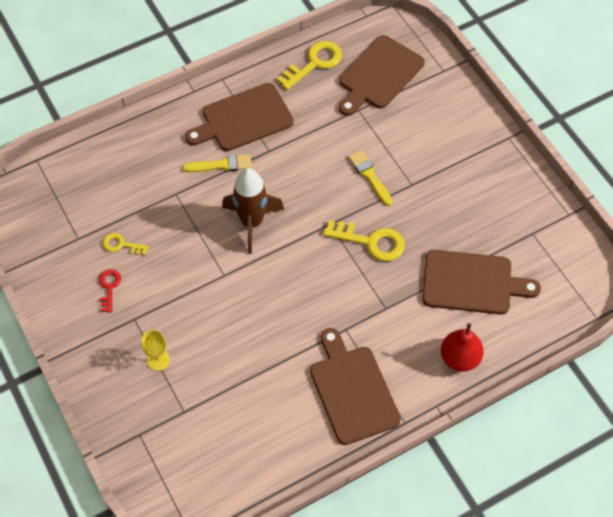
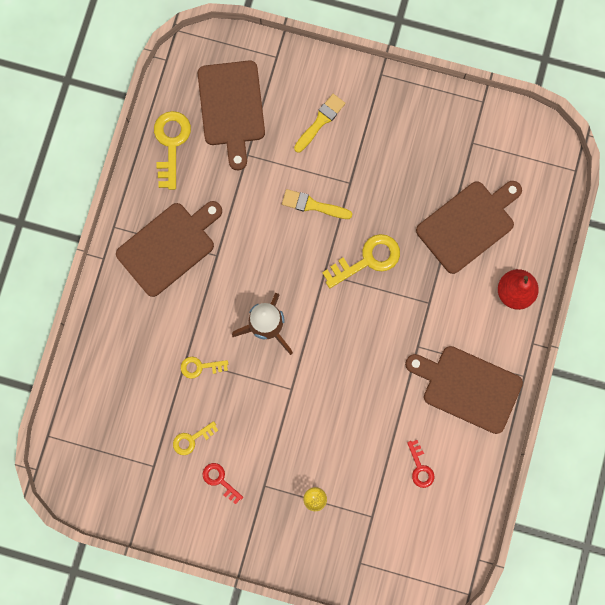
camera: 45 degrees left, 20 degrees up
yellow brush [182,154,252,172] -> yellow brush moved to [294,94,345,153]
brown cutting board [185,83,294,151] -> brown cutting board turned 150 degrees counterclockwise [116,201,222,297]
none -> yellow key [181,357,228,379]
none -> red key [407,440,434,488]

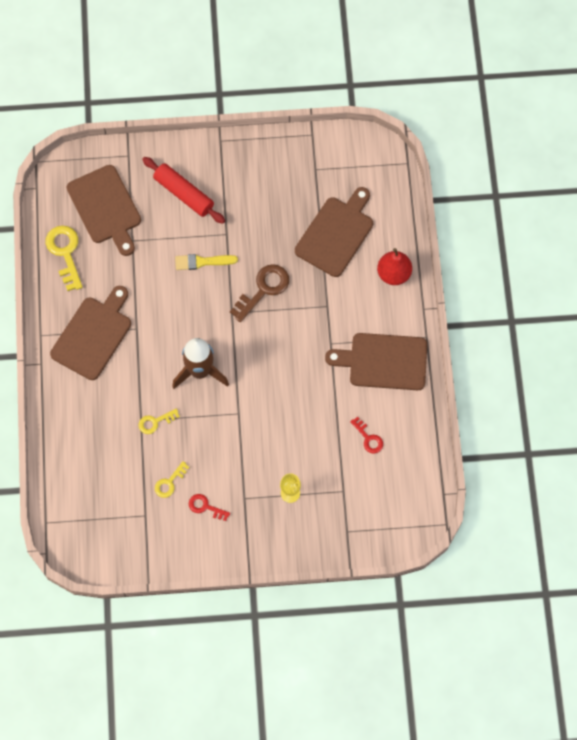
camera: 20 degrees left, 10 degrees down
yellow brush [294,94,345,153] -> red rolling pin [142,157,225,224]
yellow key [322,234,400,288] -> brown key [230,264,289,322]

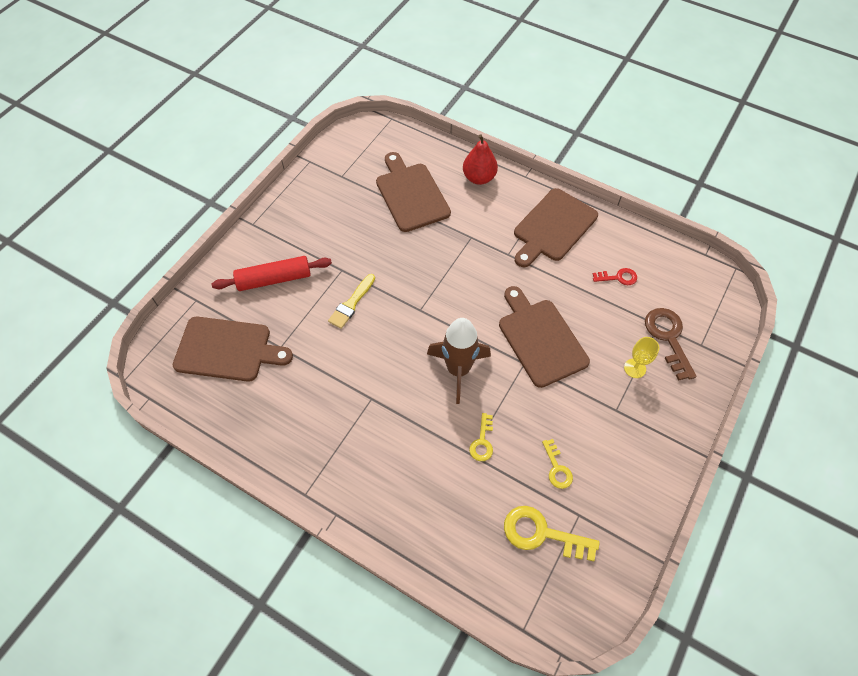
camera: 55 degrees left, 10 degrees down
yellow key [45,226,82,291] -> yellow key moved to [504,506,600,562]
brown cutting board [50,286,131,380] -> brown cutting board moved to [499,286,590,388]
red key [189,494,230,521] -> none
brown key [230,264,289,322] -> brown key moved to [645,308,697,381]

